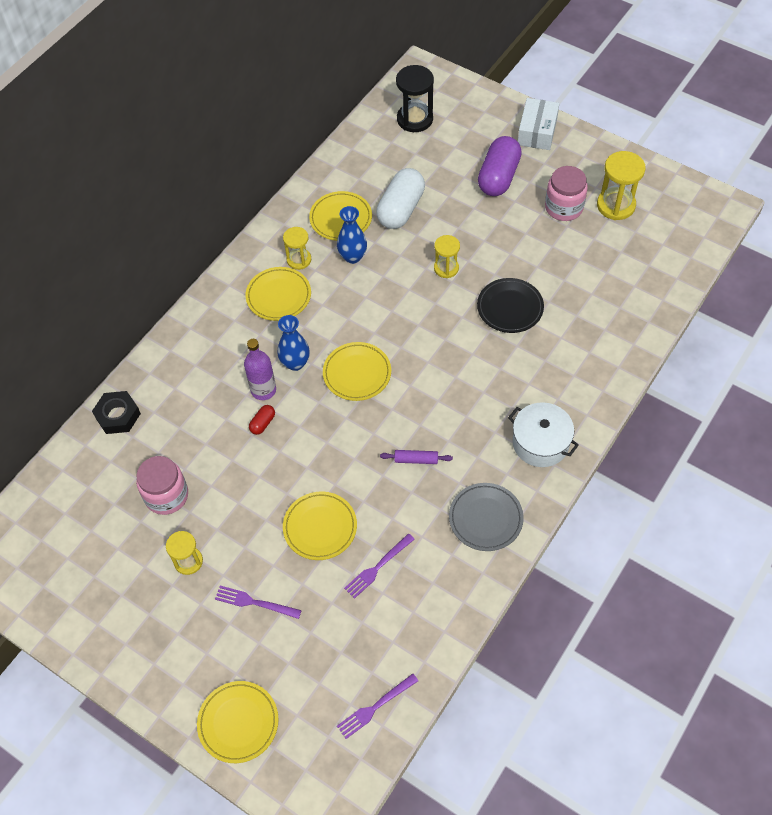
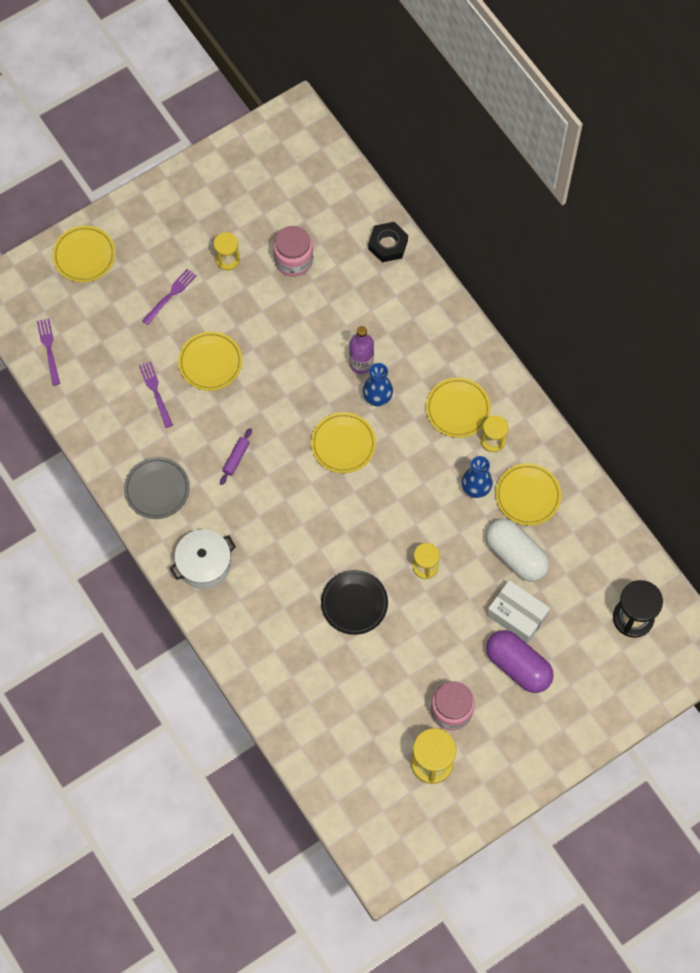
camera: 110 degrees right, 10 degrees up
red capsule [249,405,275,435] -> none
white box [518,98,559,150] -> white box moved to [487,580,550,643]

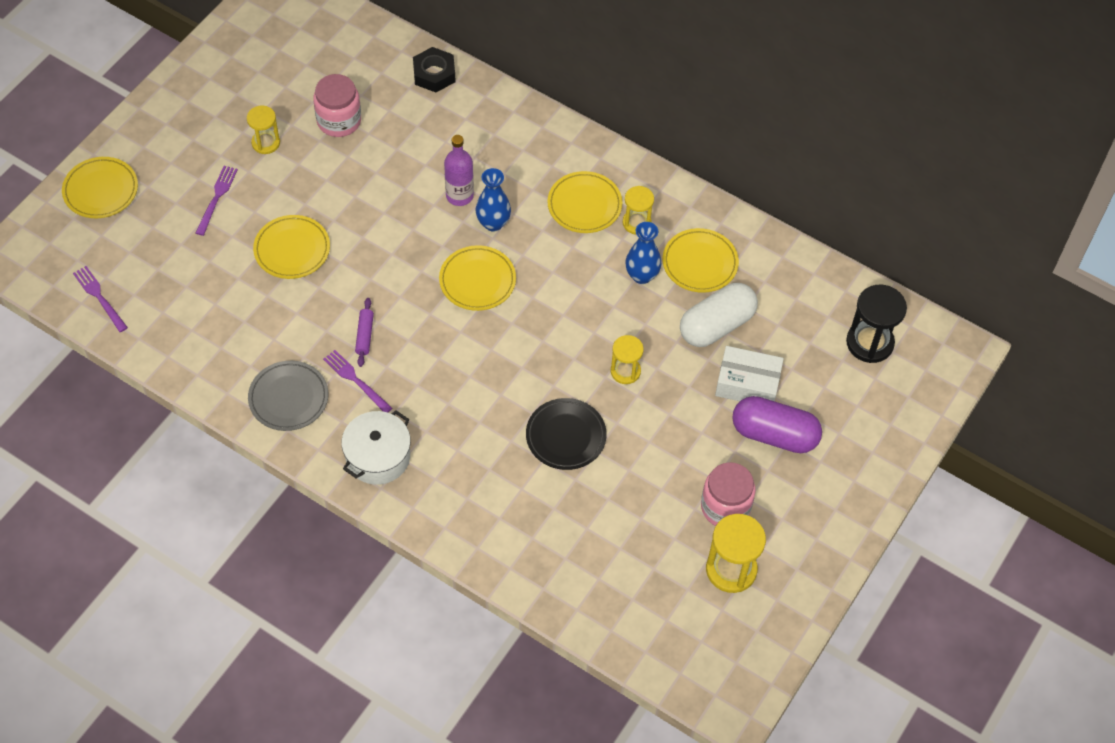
camera: 25 degrees left, 10 degrees down
purple fork [139,361,173,428] -> purple fork moved to [323,350,392,413]
white capsule [486,519,549,581] -> white capsule turned 60 degrees counterclockwise [680,283,758,347]

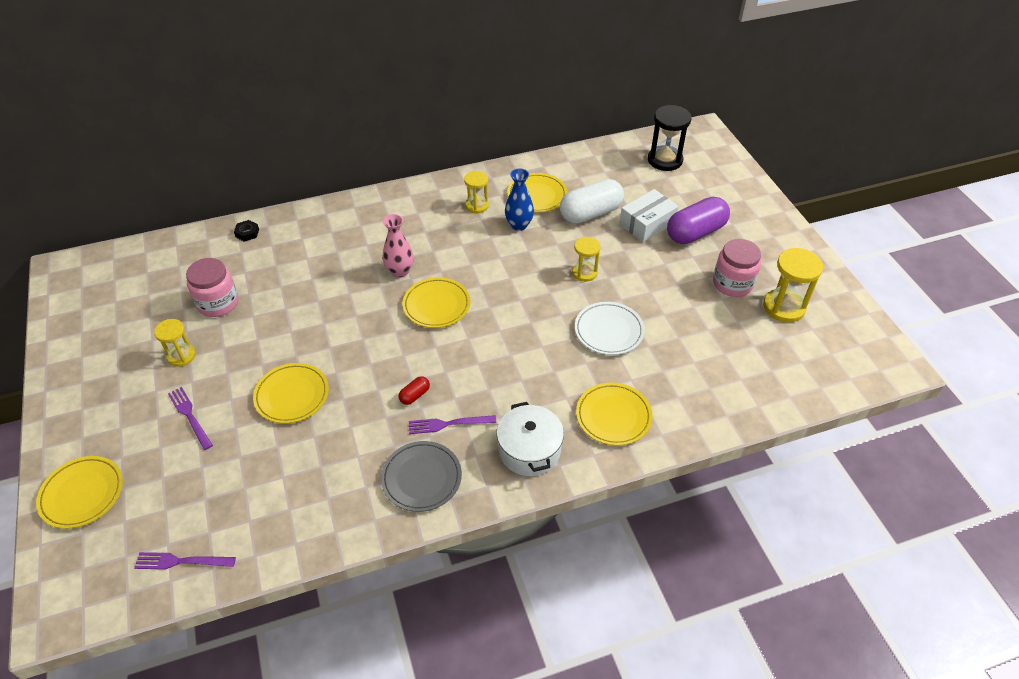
camera: 50 degrees left, 10 degrees down
purple rolling pin [355,298,374,367] -> red capsule [399,376,430,405]
black nut [413,47,456,92] -> black nut [234,220,259,242], size x0.59
purple bottle [444,135,474,206] -> none
blue vase [476,168,511,231] -> pink vase [382,214,414,278]
black plate [526,398,607,470] -> white plate [575,302,645,355]
yellow plate [547,171,622,233] -> yellow plate moved to [576,382,653,446]
white capsule [680,283,758,347] -> white capsule turned 60 degrees clockwise [560,179,624,224]

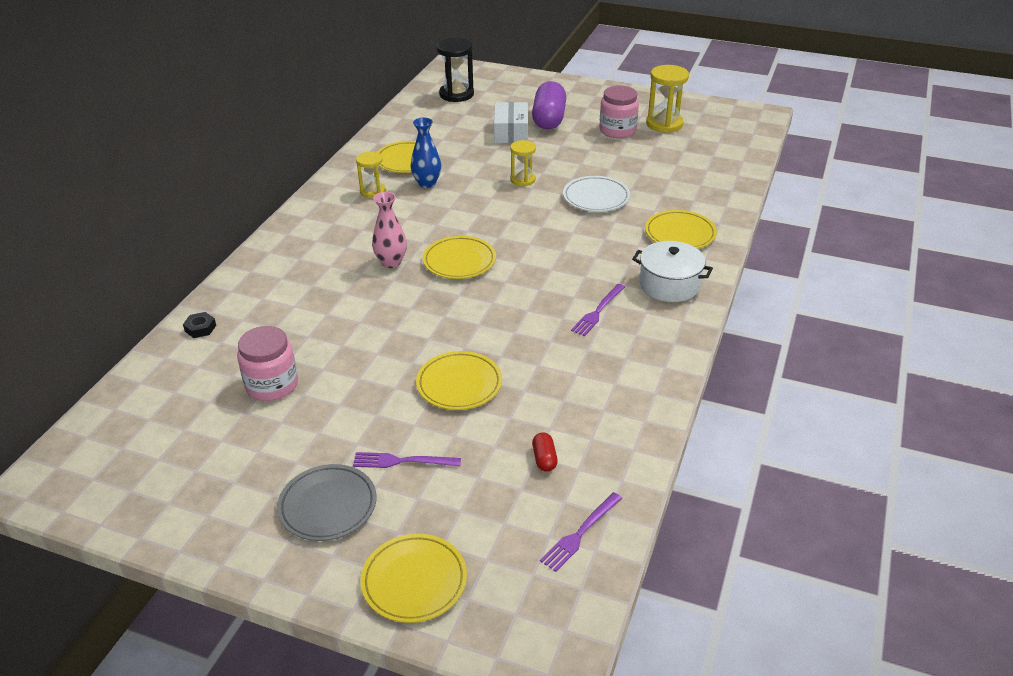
camera: 50 degrees left, 10 degrees down
yellow hourglass [154,319,196,367] -> none
grey plate [381,441,462,512] -> grey plate moved to [277,464,377,541]
red capsule [399,376,430,405] -> red capsule moved to [532,433,558,472]
white capsule [560,179,624,224] -> none

